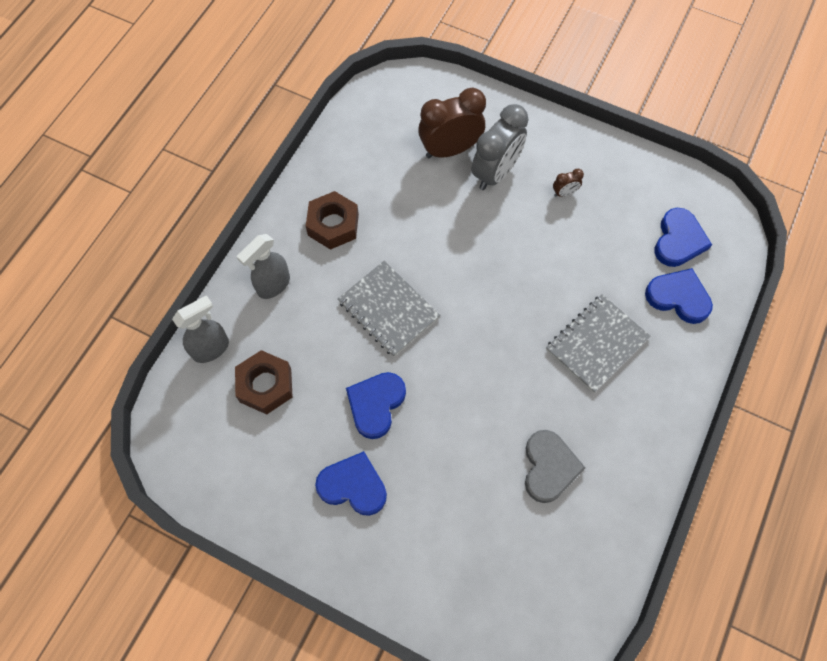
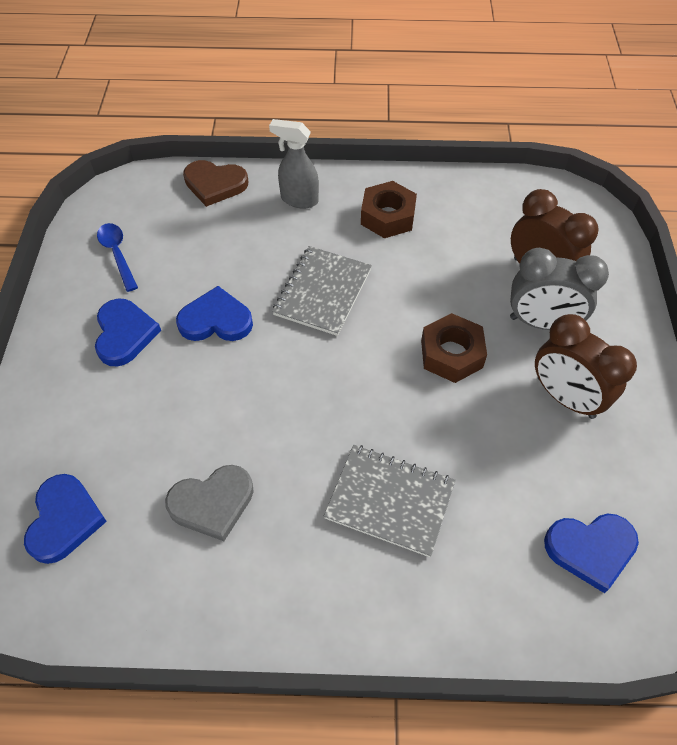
camera: 65 degrees right, 10 degrees down
grey spray bottle [172,295,229,363] -> brown heart [183,160,249,207]
brown nut [235,350,293,414] -> brown nut moved to [421,313,487,383]
brown clock [553,168,584,197] -> brown clock [535,314,637,419], size x2.33
blue heart [645,268,713,324] -> blue heart moved to [24,474,107,564]
none -> blue spoon [97,223,138,292]

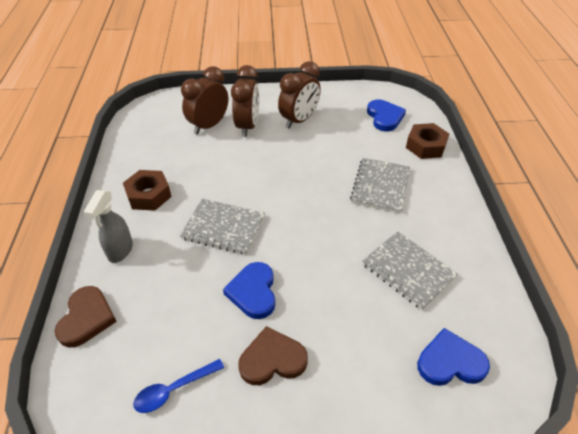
camera: 95 degrees left, 10 degrees down
blue heart [95,299,161,366] -> brown heart [238,326,308,385]
grey heart [165,465,254,541] -> grey notebook [362,231,458,310]
brown nut [421,313,487,383] -> brown nut moved to [406,123,449,159]
grey clock [510,248,609,330] -> brown clock [231,65,259,137]

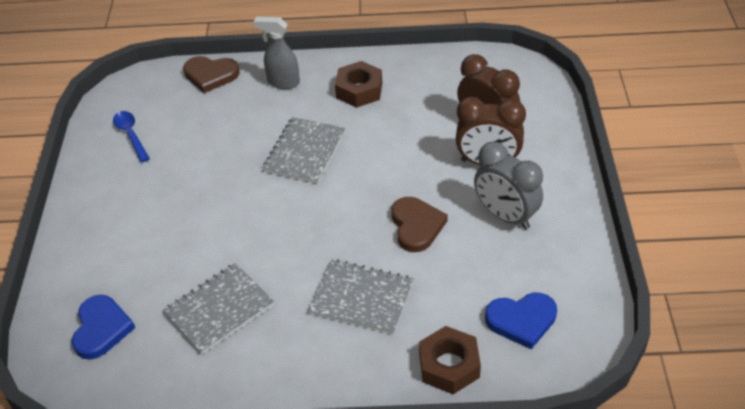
camera: 95 degrees right, 0 degrees up
blue heart [223,262,275,319] -> none
brown heart [238,326,308,385] -> brown heart moved to [391,197,448,252]
brown clock [278,61,321,129] -> grey clock [474,142,543,229]

